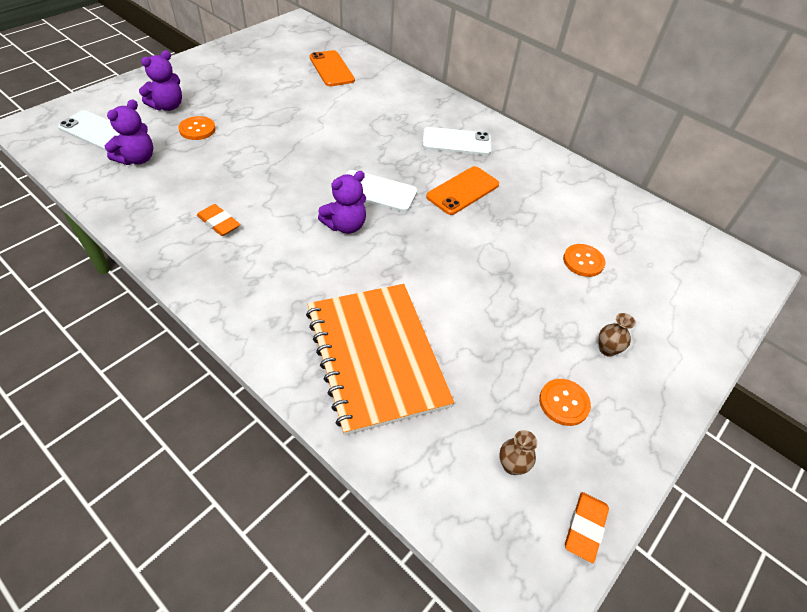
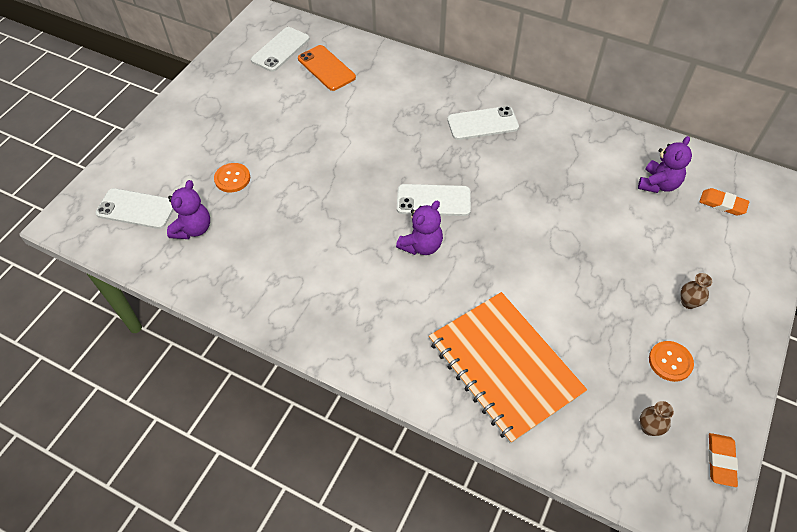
camera: 10 degrees left, 5 degrees up
purple teddy bear [139,50,182,111] -> purple teddy bear moved to [638,136,692,193]
orange eraser [197,204,240,236] -> orange eraser moved to [699,188,749,216]
orange phone [426,166,499,215] -> none
orange button [563,244,605,277] -> none
none -> white phone [251,27,310,72]

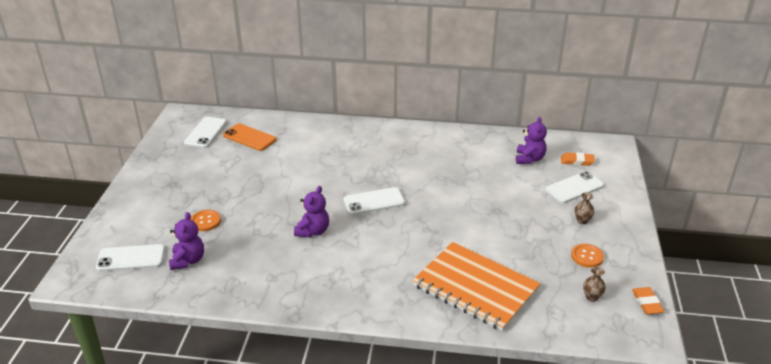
camera: 20 degrees left, 20 degrees down
purple teddy bear [396,201,443,255] -> purple teddy bear moved to [294,186,329,237]
white phone [447,106,519,140] -> white phone moved to [545,171,604,203]

